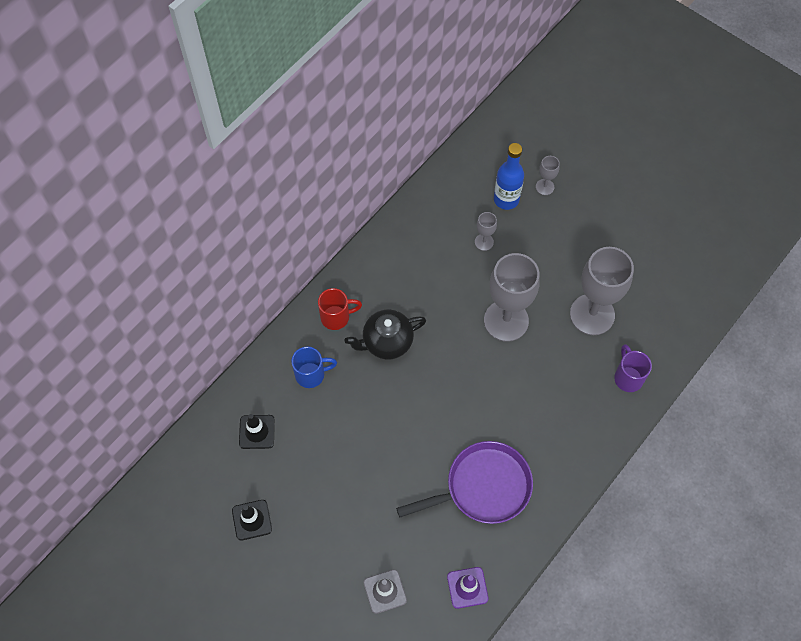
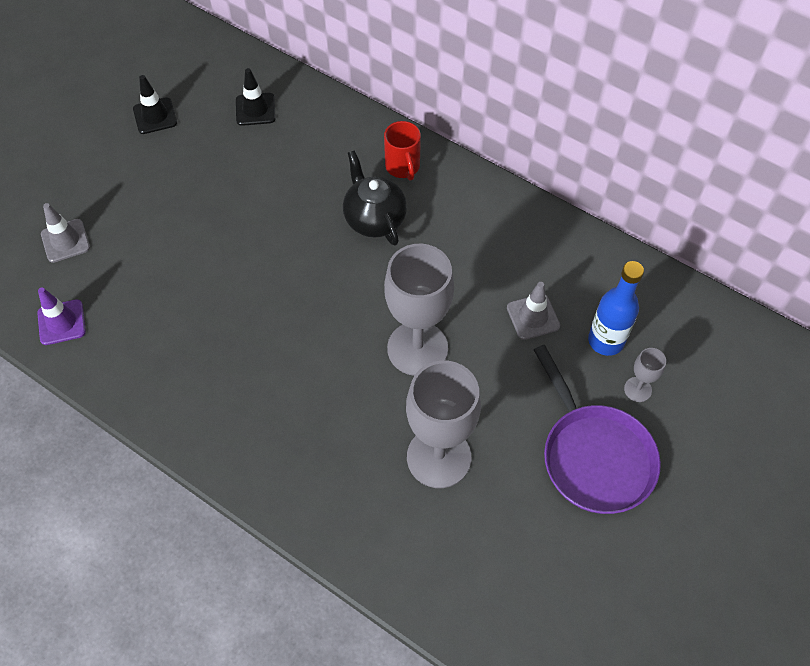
camera: 85 degrees right, 5 degrees down
blue mug [291,347,337,388] -> none
purple pan [396,441,533,524] -> purple pan moved to [534,345,661,514]
grey goblet [475,212,497,251] -> grey traffic cone [507,282,560,340]
purple mug [614,344,652,392] -> none

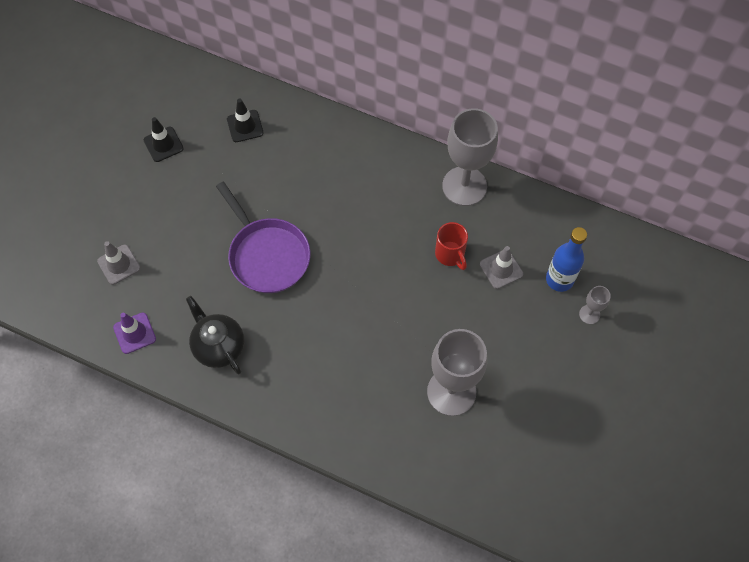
camera: 10 degrees left, 5 degrees up
black teapot [343,151,407,246] -> black teapot moved to [186,296,244,374]
red mug [384,121,421,180] -> red mug moved to [435,222,468,270]
grey goblet [384,244,454,376] -> grey goblet moved to [442,108,498,206]
purple pan [534,345,661,514] -> purple pan moved to [216,182,311,293]

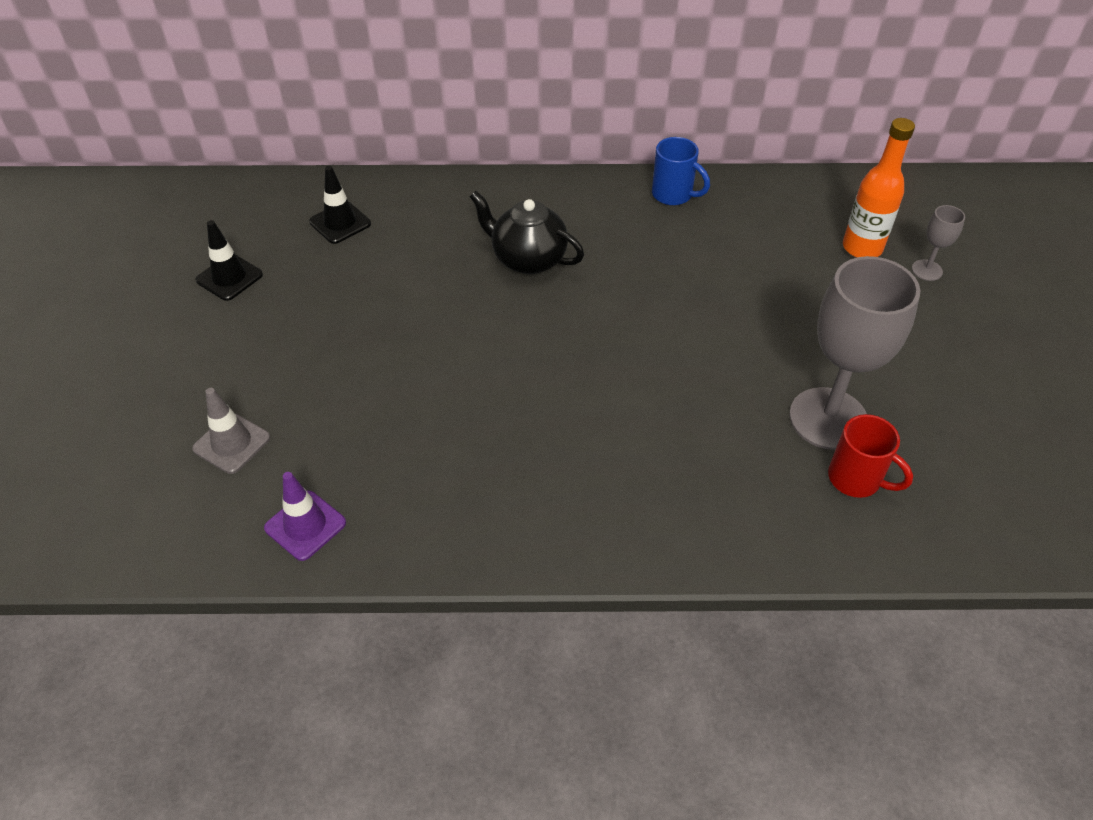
camera: 25 degrees left, 15 degrees down
black teapot [186,296,244,374] -> black teapot moved to [470,191,584,274]
purple pan [216,182,311,293] -> none
red mug [435,222,468,270] -> red mug moved to [828,414,913,498]
grey goblet [442,108,498,206] -> blue mug [652,137,710,206]
grey traffic cone [480,246,523,289] -> none
blue bottle [546,227,587,292] -> orange bottle [843,118,915,258]

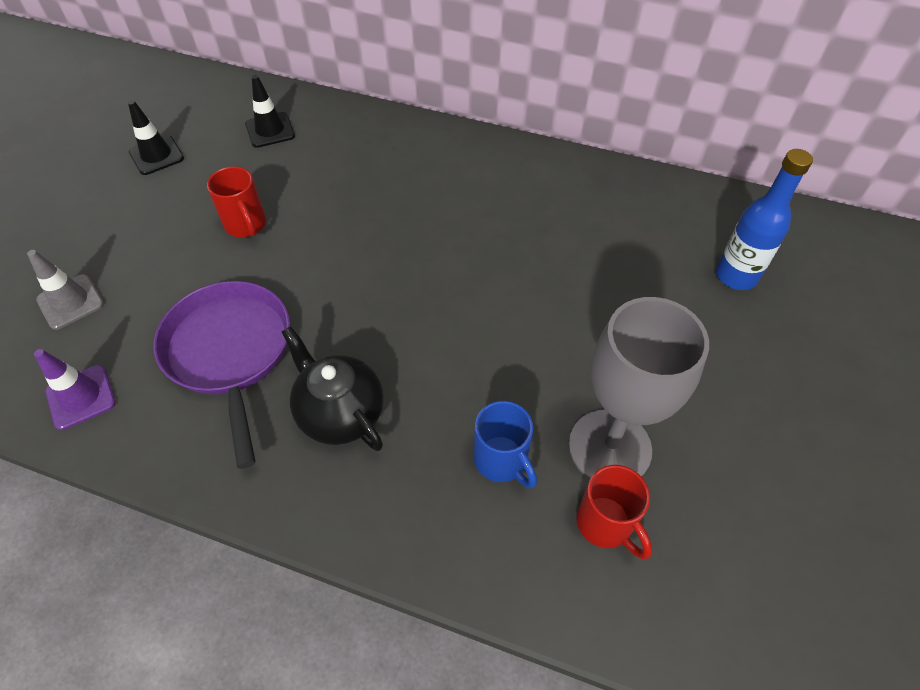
camera: 20 degrees right, 5 degrees up
black teapot [470,191,584,274] -> black teapot moved to [282,326,384,451]
blue mug [652,137,710,206] -> blue mug moved to [474,401,537,489]
orange bottle [843,118,915,258] -> blue bottle [716,149,813,290]
grey goblet [912,205,965,281] -> none
none -> purple pan [154,281,290,469]
none -> red mug [207,166,266,237]

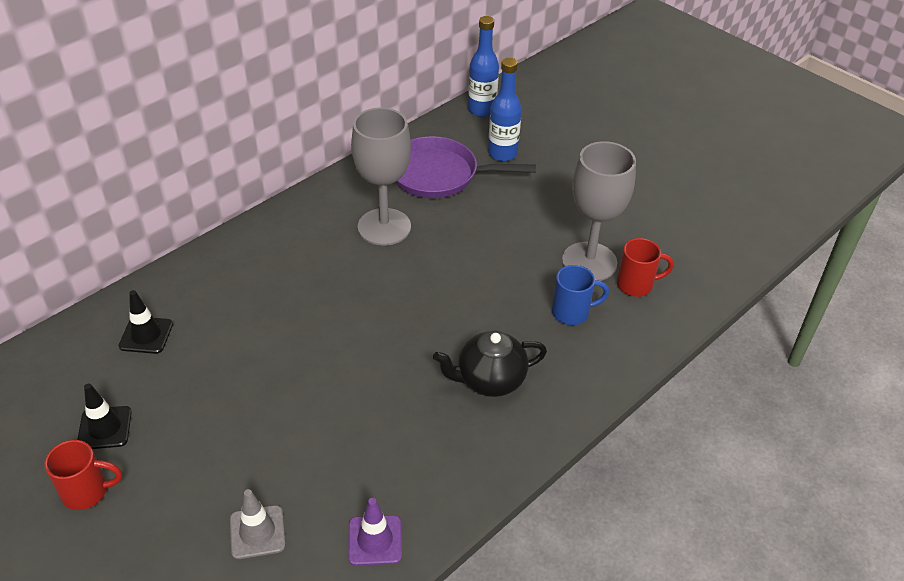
camera: 65 degrees left, 10 degrees down
purple pan [154,281,290,469] -> purple pan moved to [395,136,536,198]
red mug [207,166,266,237] -> red mug moved to [44,440,122,510]
none -> grey goblet [351,108,411,246]
none -> blue bottle [468,16,499,117]

